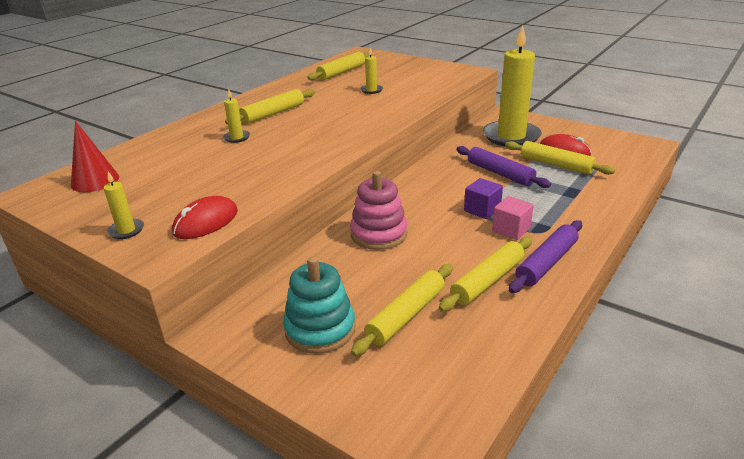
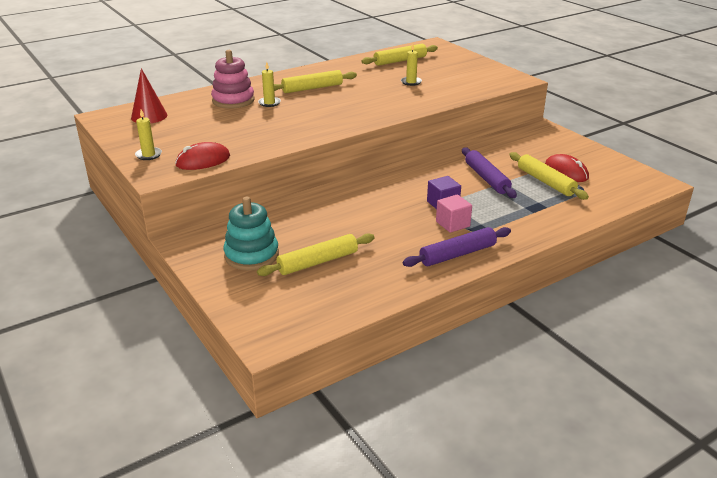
camera: 20 degrees right, 0 degrees up
pink stacking toy [350,171,408,250] -> pink stacking toy moved to [211,50,255,108]
yellow rolling pin [439,237,532,312] -> none
yellow candle [483,26,542,147] -> none

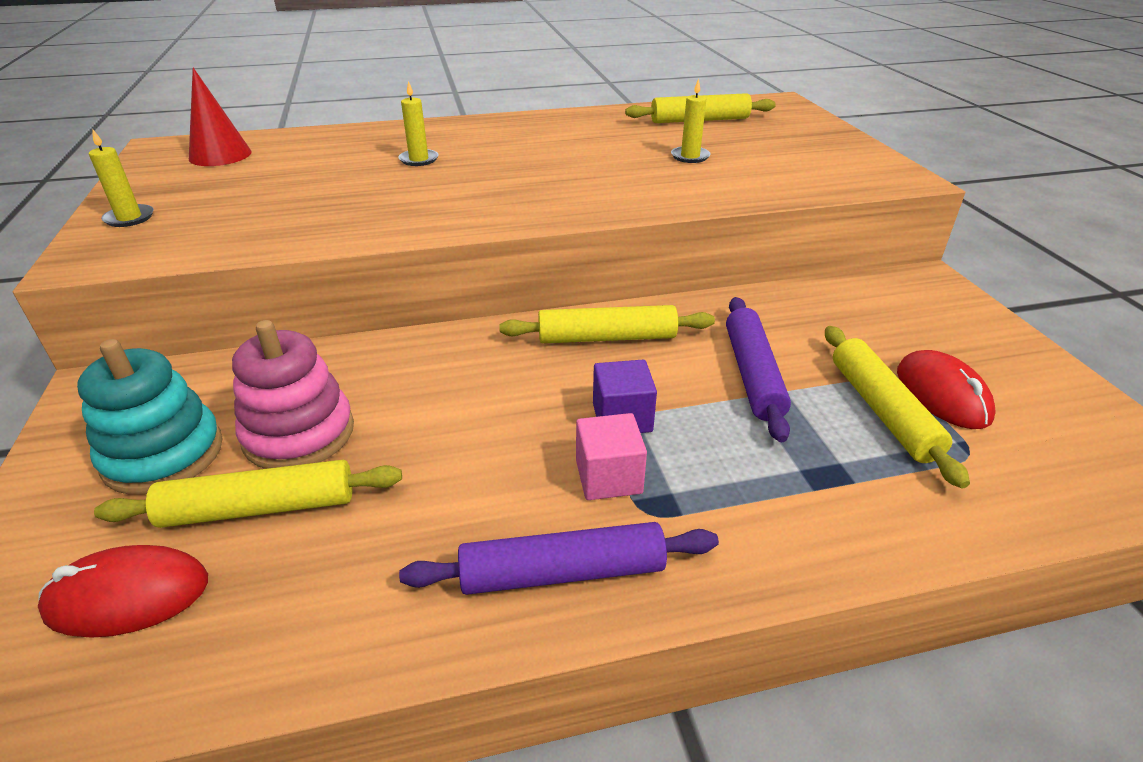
camera: 20 degrees right, 5 degrees up
red mouse [175,142,230,170] -> red mouse moved to [38,545,208,638]
pink stacking toy [211,50,255,108] -> pink stacking toy moved to [232,320,354,469]
yellow rolling pin [274,70,357,93] -> yellow rolling pin moved to [499,305,715,343]

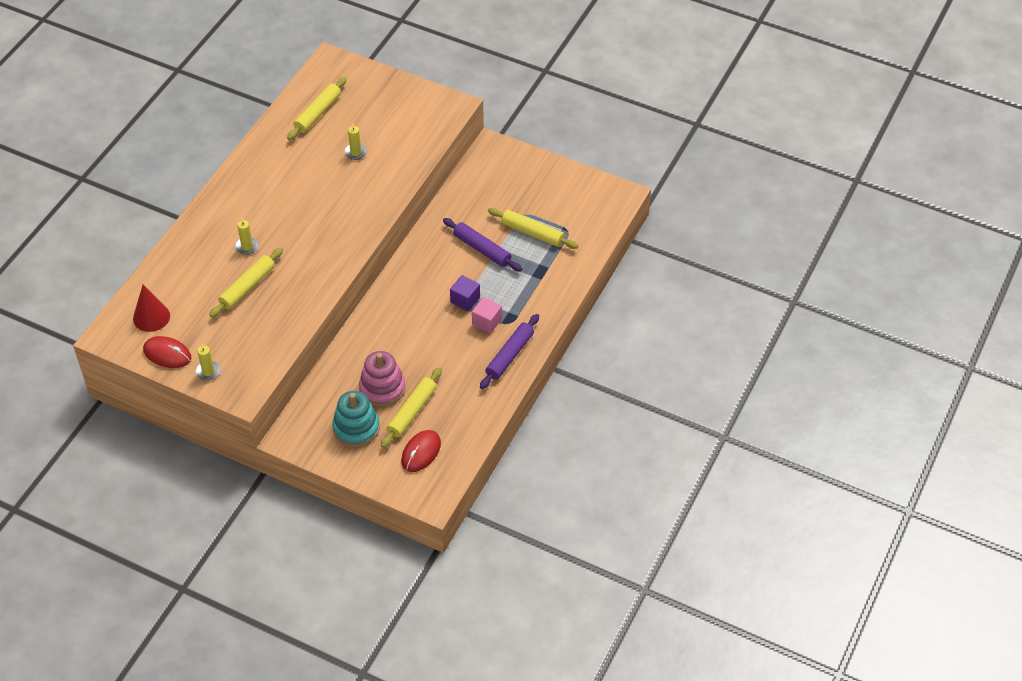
camera: 50 degrees left, 15 degrees up
yellow rolling pin [499,305,715,343] -> yellow rolling pin moved to [209,247,283,318]
red mouse [897,350,996,429] -> red mouse moved to [143,336,191,368]

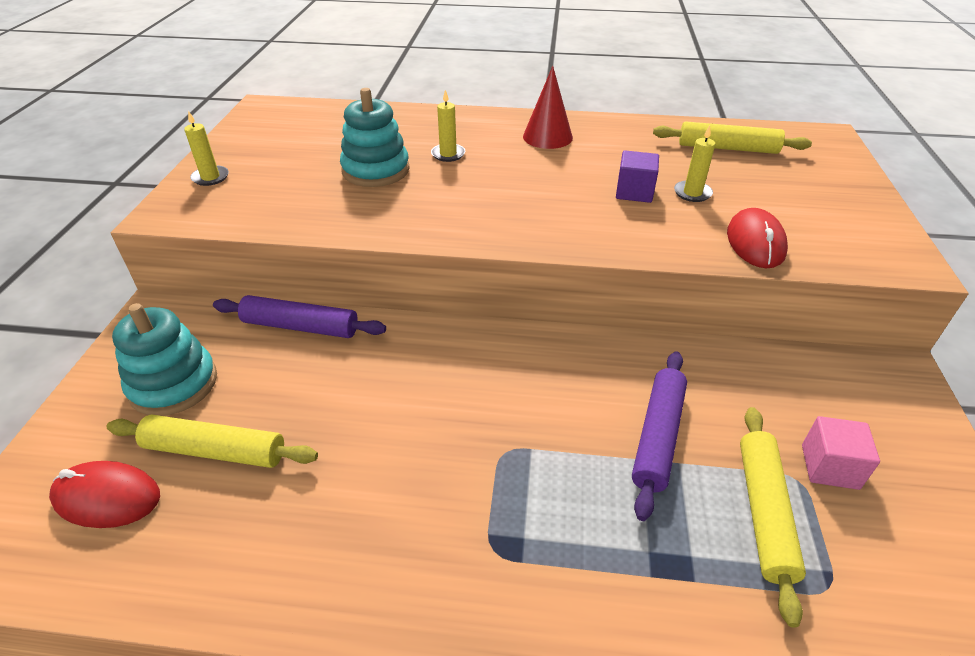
camera: 70 degrees right, 10 degrees down
red cone [133,285,170,332] -> red cone moved to [523,66,573,149]
red mouse [143,336,191,368] -> red mouse moved to [727,208,788,268]
yellow rolling pin [209,247,283,318] -> turquoise stacking toy [340,88,410,187]
pink stacking toy [359,351,405,407] -> none
purple cube [450,275,480,311] -> purple cube moved to [616,151,659,203]
pink cube [472,297,502,334] -> pink cube moved to [802,416,880,490]
purple rolling pin [480,314,539,389] -> purple rolling pin moved to [213,295,386,338]

